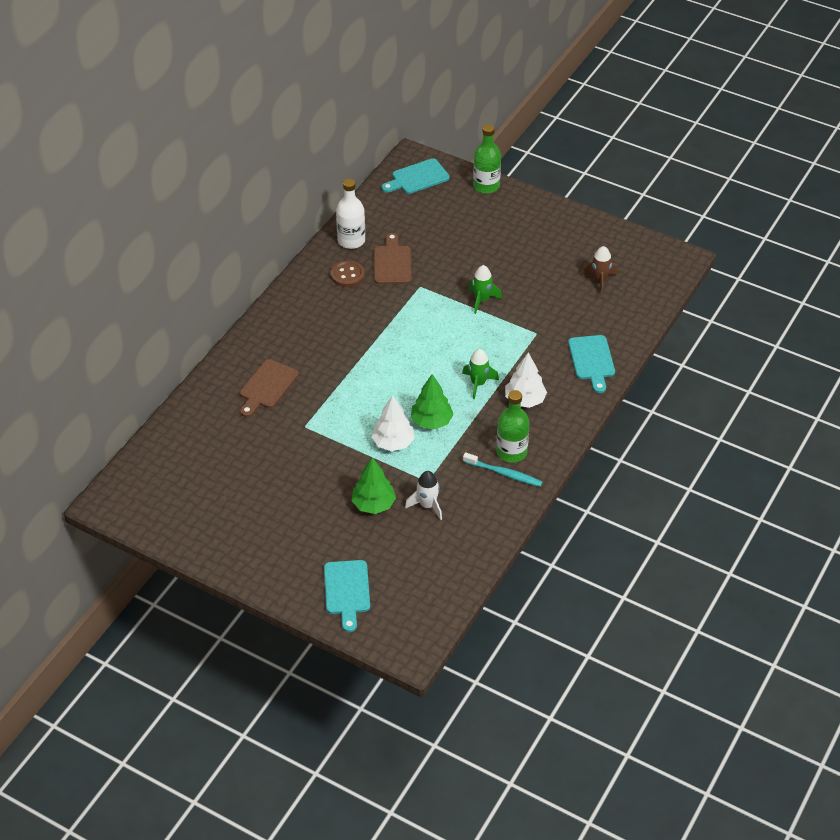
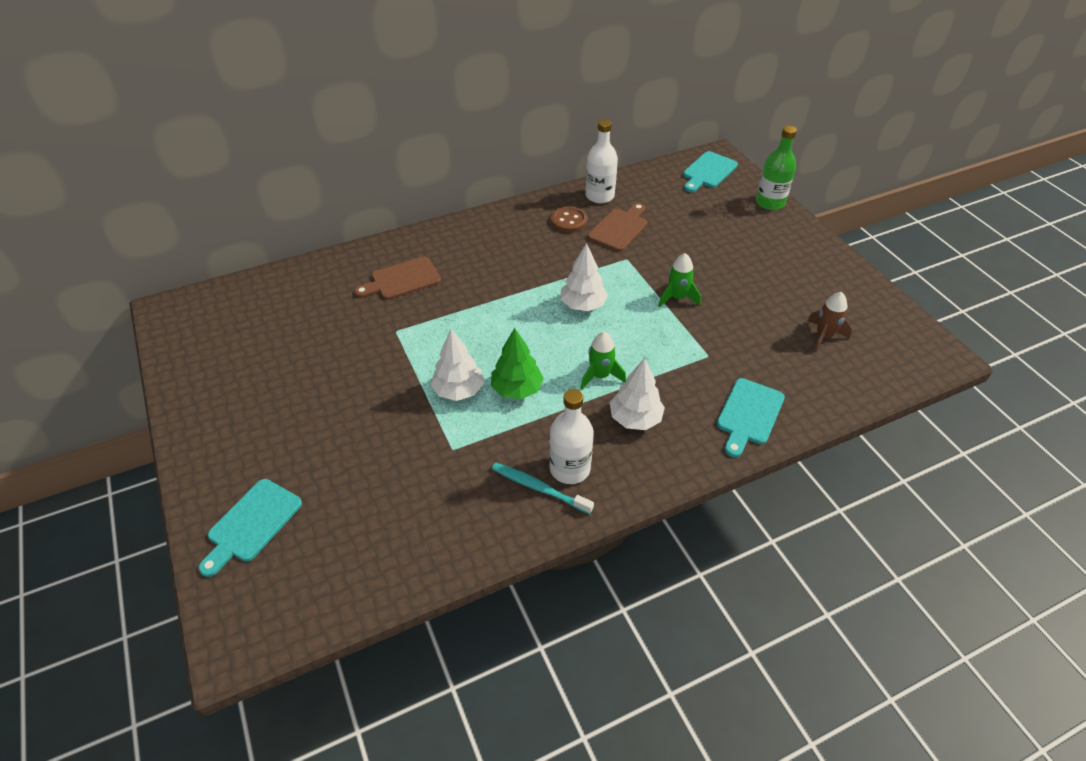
camera: 35 degrees right, 0 degrees up
green tree [352,457,396,514] -> none
turquoise cutting board [382,158,450,194] -> turquoise cutting board turned 60 degrees counterclockwise [683,151,738,192]
white rocket [405,471,442,520] -> none
turquoise toothbrush [463,452,542,487] -> turquoise toothbrush turned 150 degrees clockwise [492,462,594,514]
green bottle [496,390,530,463] -> white bottle [549,389,594,484]
none -> white tree [561,243,608,311]

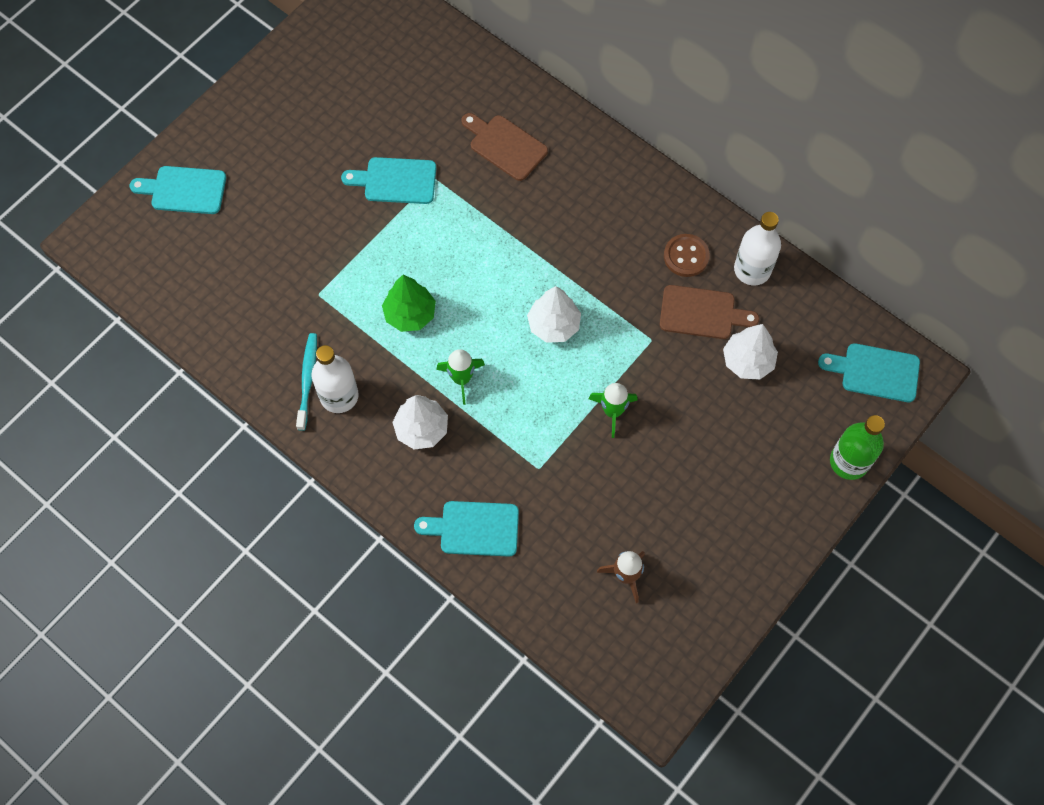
camera: 65 degrees right, 20 degrees up
white tree [431,329,484,401] -> white tree moved to [723,324,778,380]
none -> turquoise cutting board [341,157,436,204]

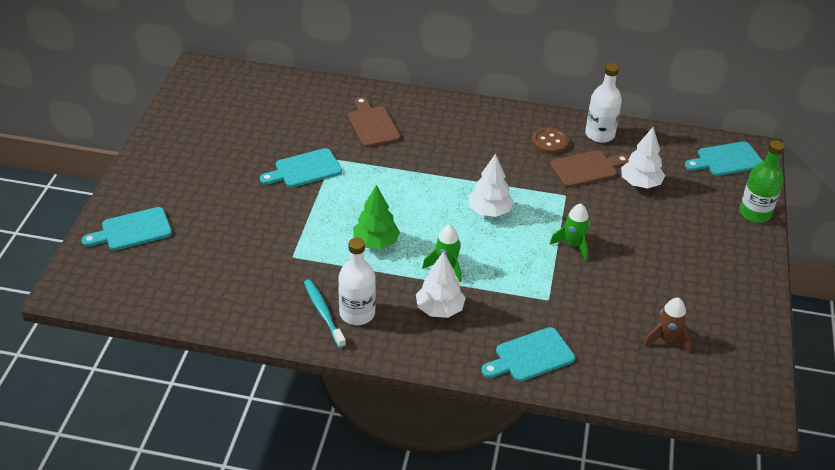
camera: 30 degrees left, 25 degrees down
brown cutting board [461,113,548,181] -> brown cutting board turned 60 degrees clockwise [348,97,401,147]

